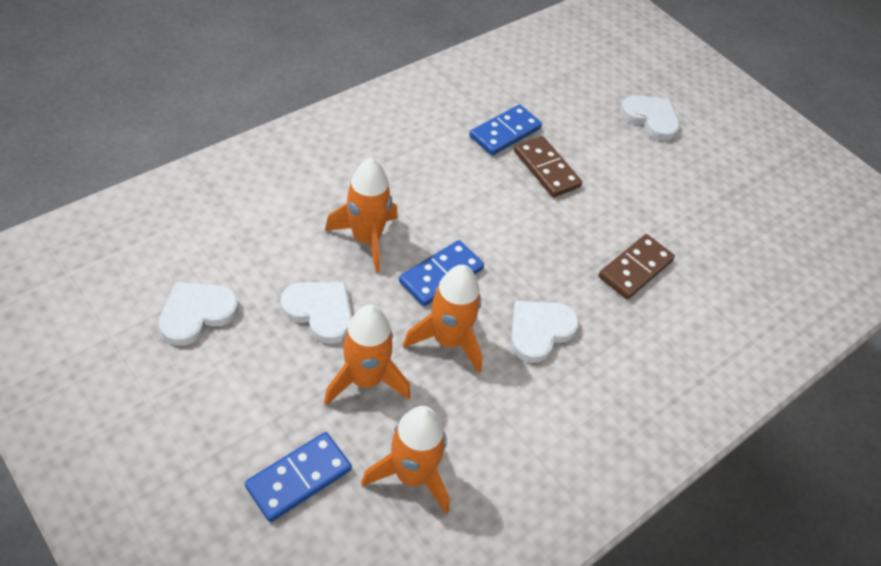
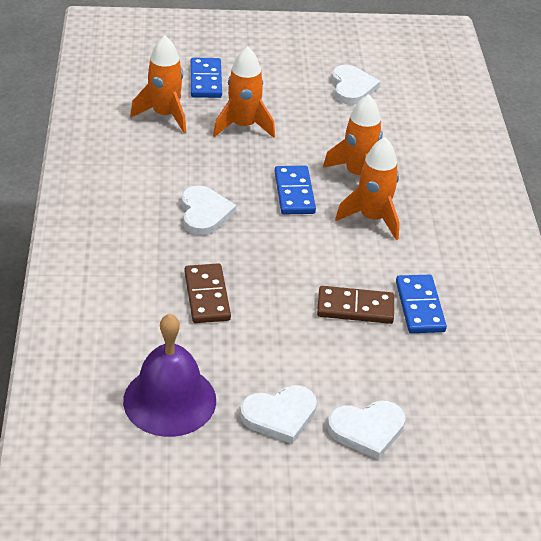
camera: 130 degrees right, 10 degrees down
white heart [280,282,352,344] -> white heart moved to [240,385,317,444]
orange rocket [403,265,482,373] -> orange rocket moved to [335,137,400,240]
none -> purple bell [123,314,216,437]

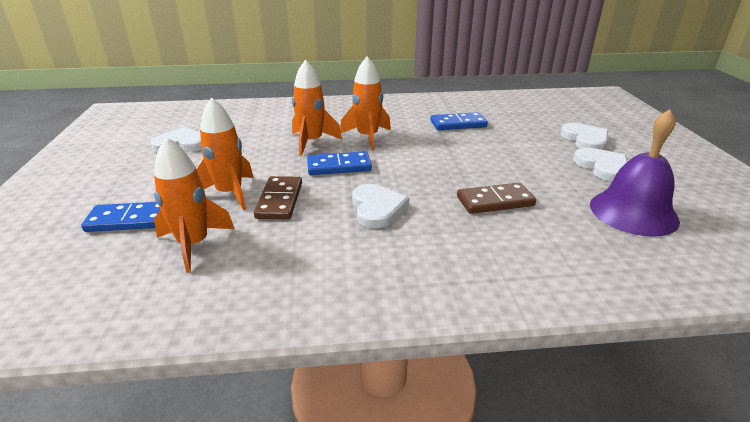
camera: 90 degrees left, 10 degrees down
white heart [181,185,236,235] -> white heart turned 90 degrees clockwise [352,184,409,228]
brown domino [317,286,394,324] -> brown domino moved to [254,176,302,219]

